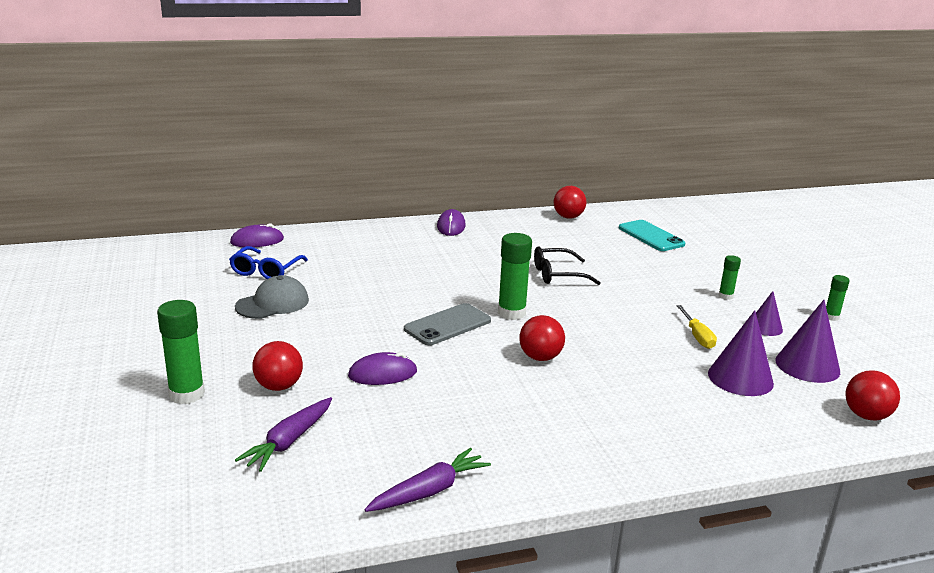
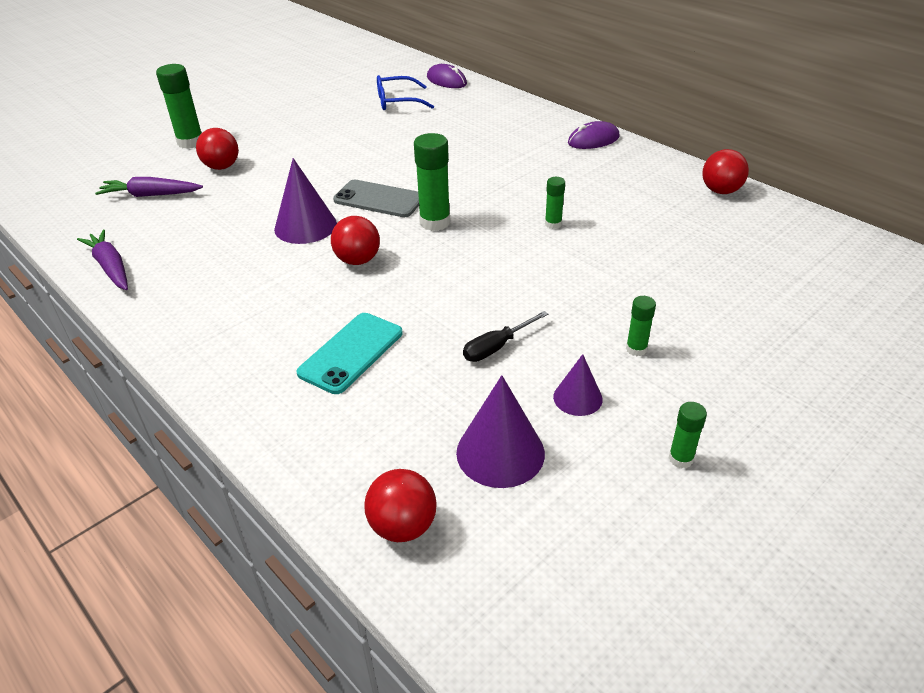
camera: 65 degrees right, 15 degrees up
grey cap [235,275,309,319] -> none
purple mouse [348,352,417,385] -> none
purple carrot [364,448,491,512] -> purple carrot turned 150 degrees counterclockwise [77,230,128,290]
black glasses [534,247,601,285] -> green glue stick [545,177,565,229]
turquoise phone [619,220,685,251] -> turquoise phone moved to [296,313,403,394]
yellow screwdriver [677,305,717,349] -> black screwdriver [463,311,548,362]
purple cone [708,310,774,396] -> purple cone moved to [274,158,337,244]

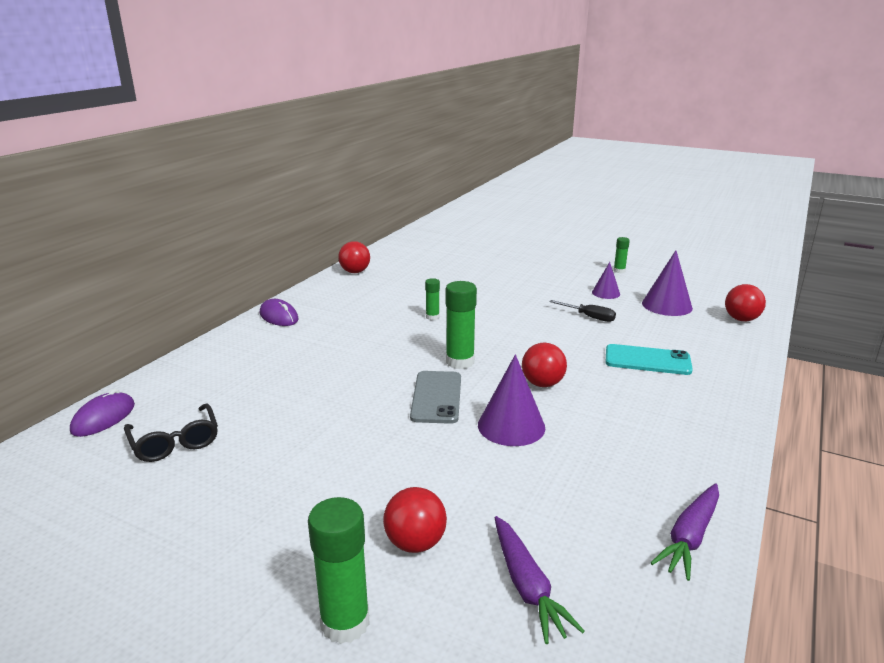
camera: 110 degrees left, 15 degrees down
blue glasses [377,75,434,110] -> black glasses [124,403,218,462]
green glue stick [626,296,656,356] -> none

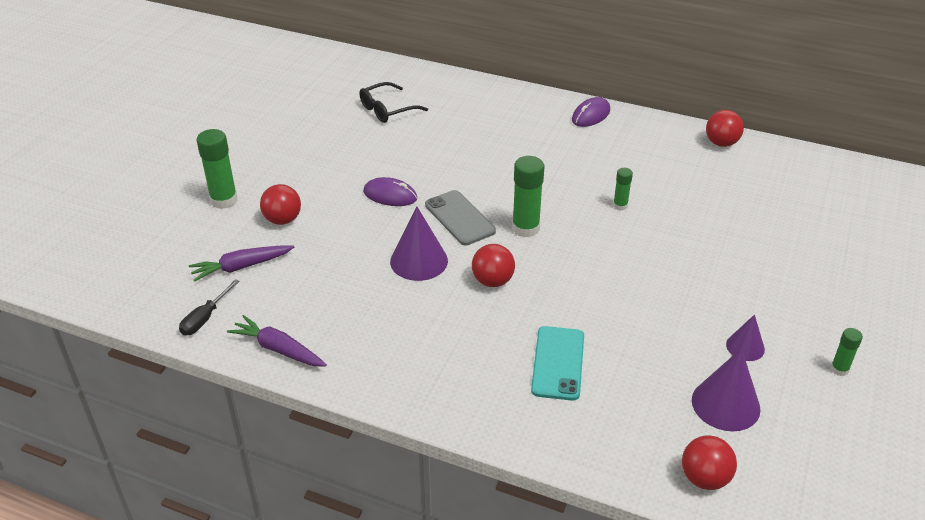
camera: 85 degrees right, 15 degrees up
purple mouse [70,389,135,437] -> purple mouse moved to [363,177,417,206]
grey phone [410,371,461,424] -> grey phone turned 60 degrees clockwise [425,190,496,245]
black screwdriver [549,300,616,322] -> black screwdriver moved to [179,279,239,336]

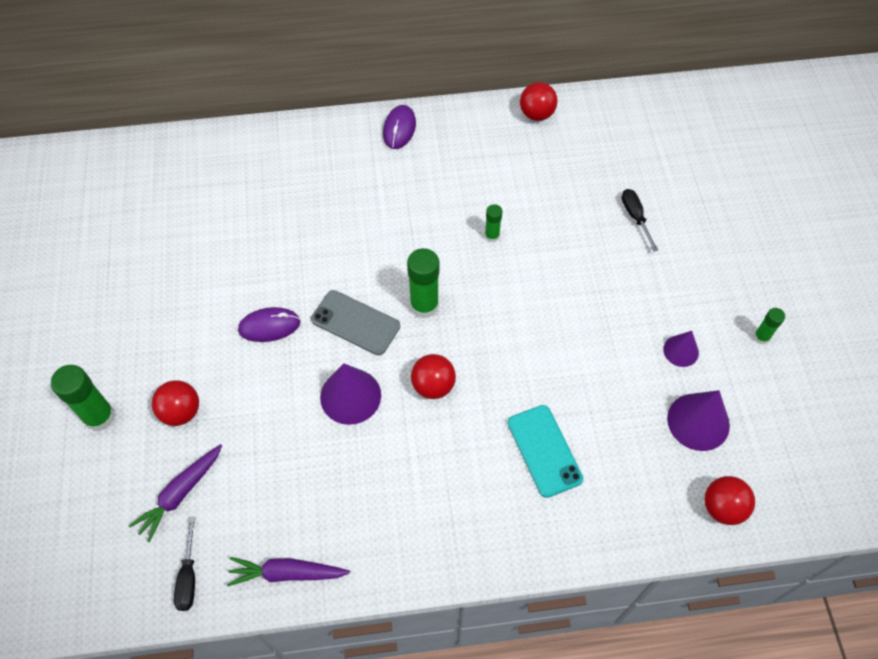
camera: 30 degrees left, 20 degrees up
black glasses [359,82,428,123] -> none
none -> black screwdriver [622,189,658,252]

